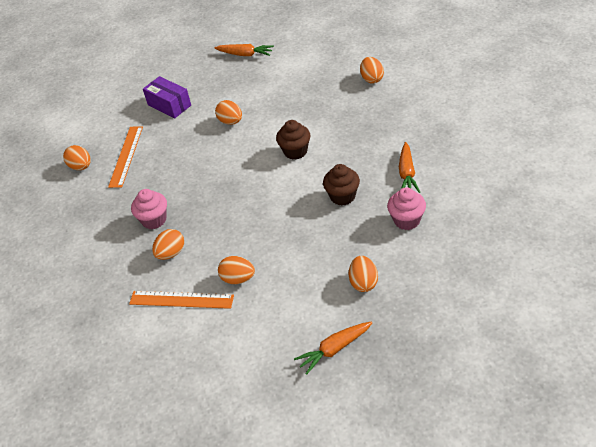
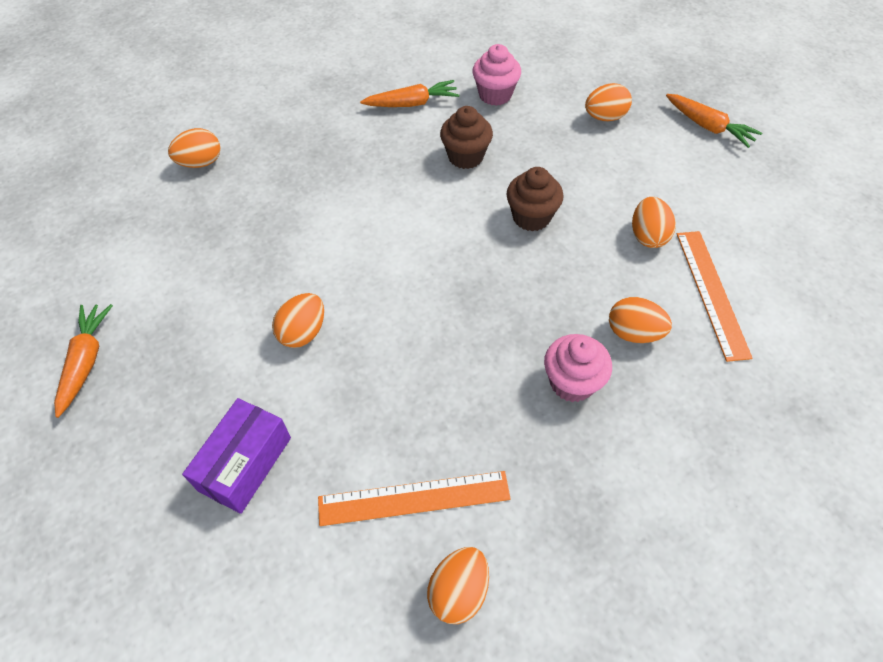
camera: 110 degrees left, 10 degrees up
brown cupcake [276,120,311,160] -> brown cupcake moved to [506,167,563,231]

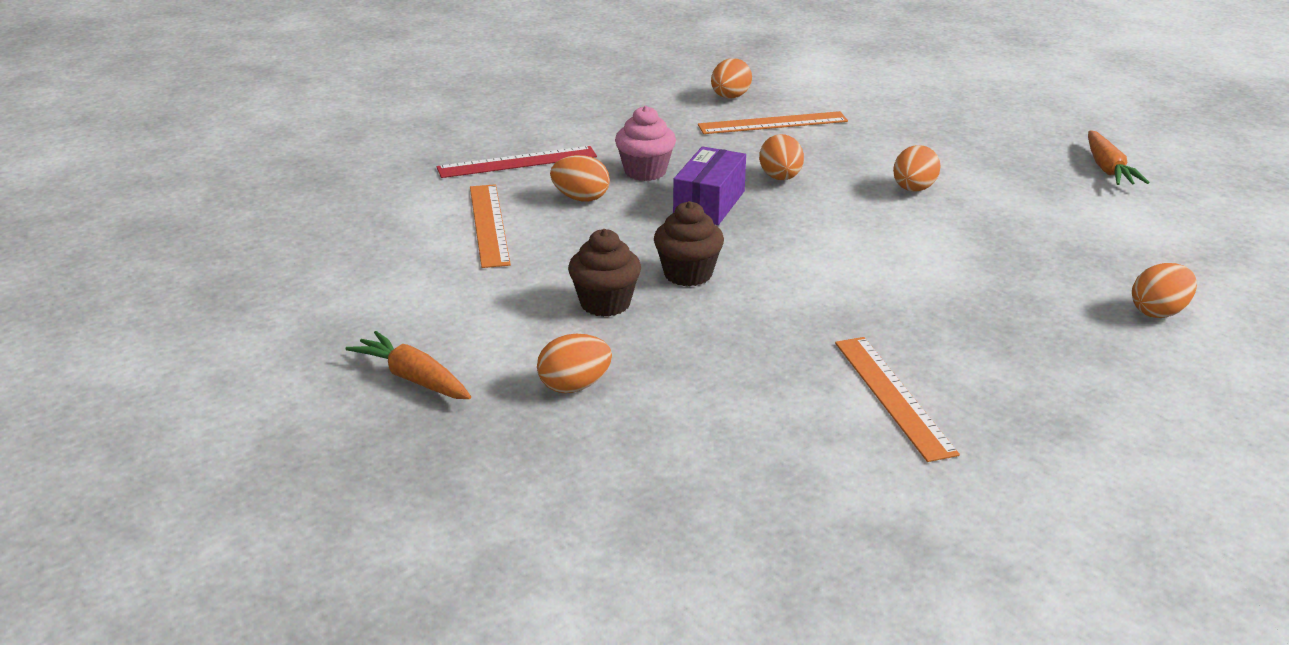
camera: 175 degrees right, 25 degrees down
purple box [182,398,291,514] -> purple box moved to [673,146,746,225]
orange carrot [360,80,459,107] -> orange ruler [835,337,960,462]
brown cupcake [440,106,493,169] -> brown cupcake moved to [568,229,641,317]
pink cupcake [472,44,521,106] -> none
orange egg [632,197,676,248] -> orange egg moved to [759,134,804,180]
none -> red ruler [436,146,597,178]

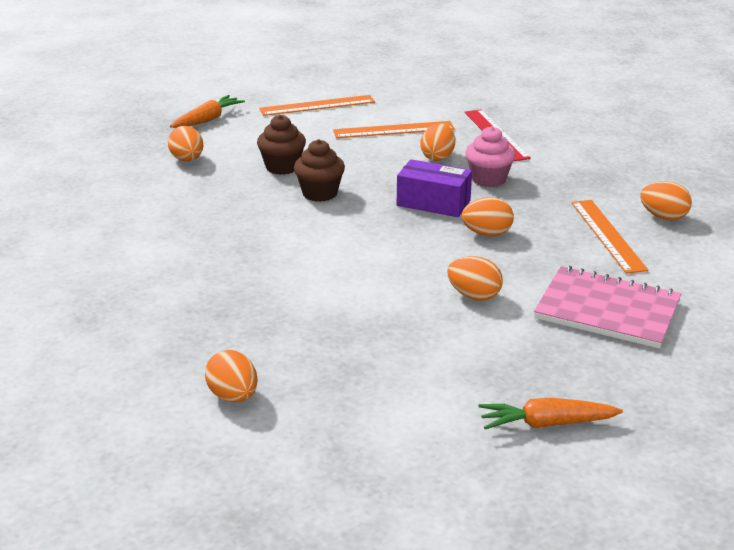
camera: 90 degrees right, 0 degrees up
orange ruler [835,337,960,462] -> orange ruler moved to [259,95,375,116]
none -> pink notebook [534,266,681,349]

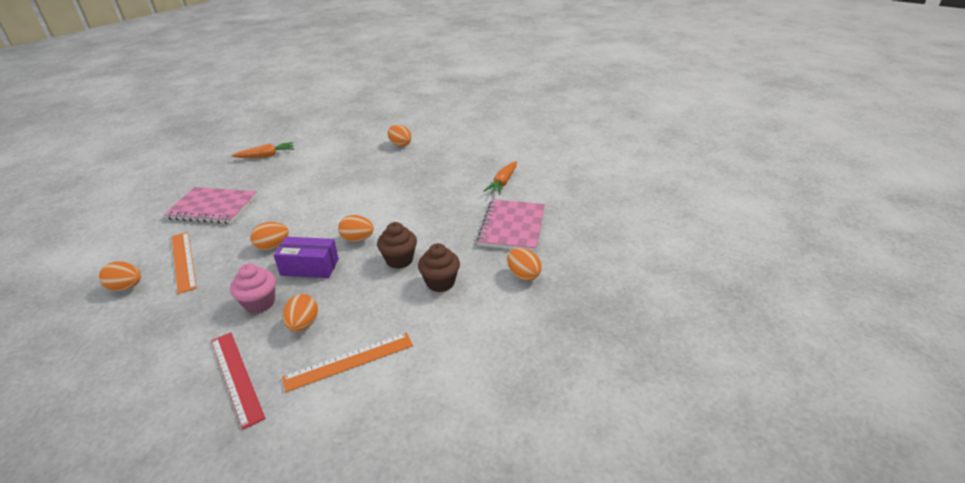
camera: 165 degrees right, 5 degrees up
orange carrot [170,95,245,128] -> orange carrot moved to [484,161,517,195]
orange ruler [259,95,375,116] -> none
orange egg [447,256,503,301] -> orange egg moved to [338,215,374,242]
none -> pink notebook [477,199,545,252]

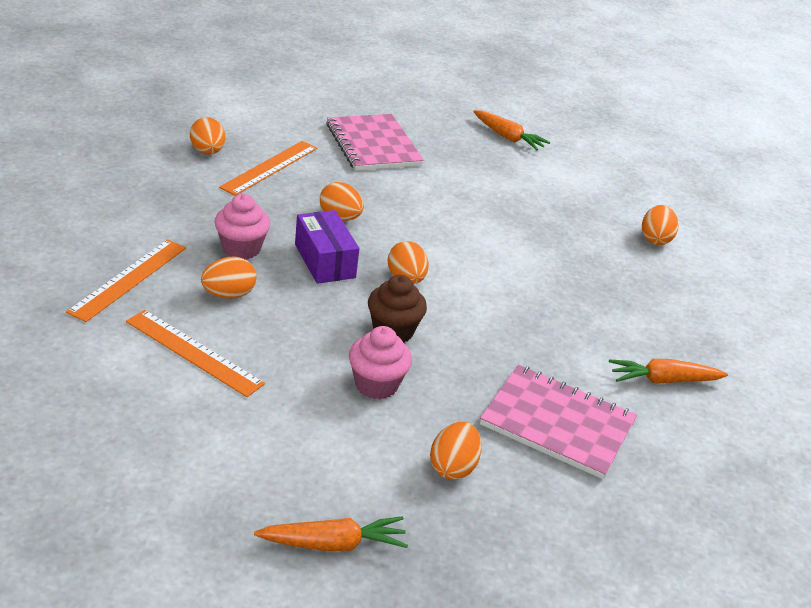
camera: 55 degrees right, 0 degrees up
red ruler [211,332,265,430] -> orange ruler [66,239,186,322]
brown cupcake [418,243,460,292] -> pink cupcake [349,326,412,399]
pink notebook [477,199,545,252] -> pink notebook turned 45 degrees clockwise [480,365,637,479]
none -> orange carrot [254,516,408,551]

